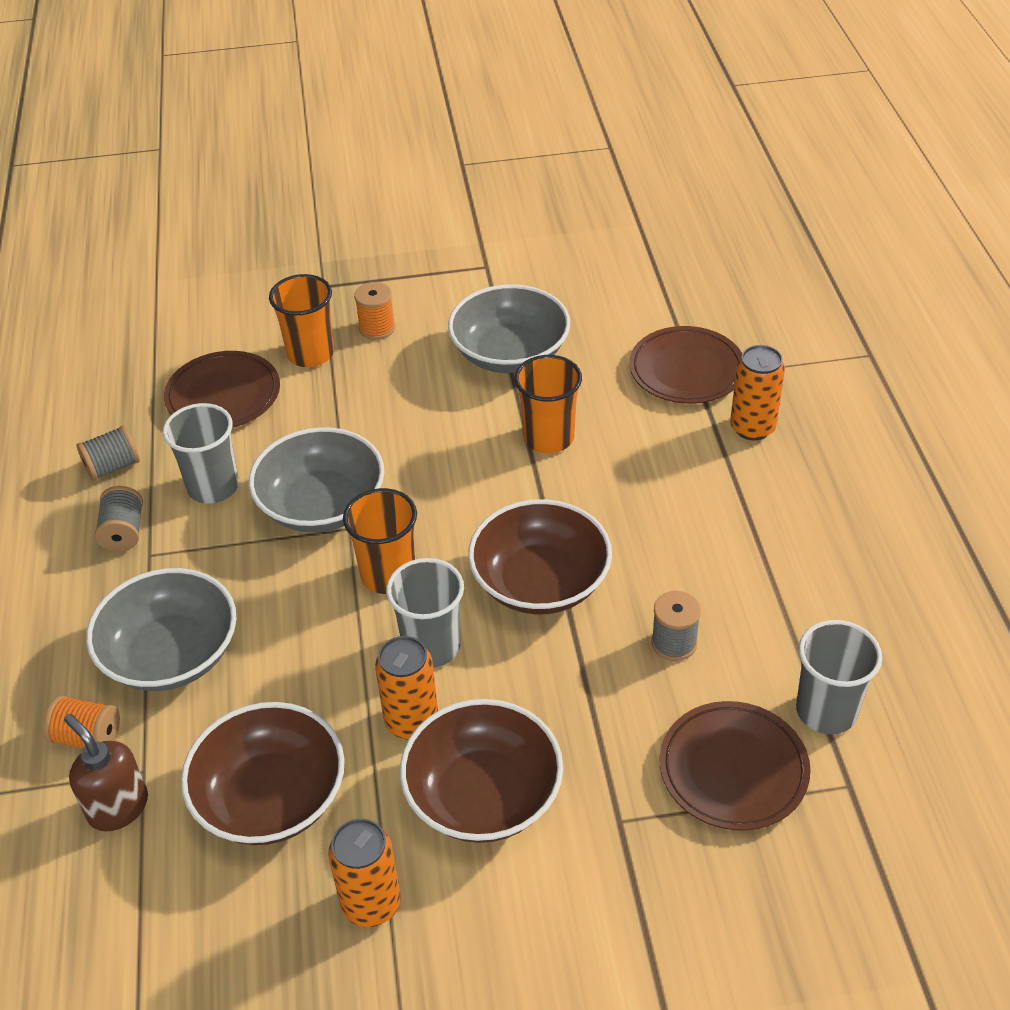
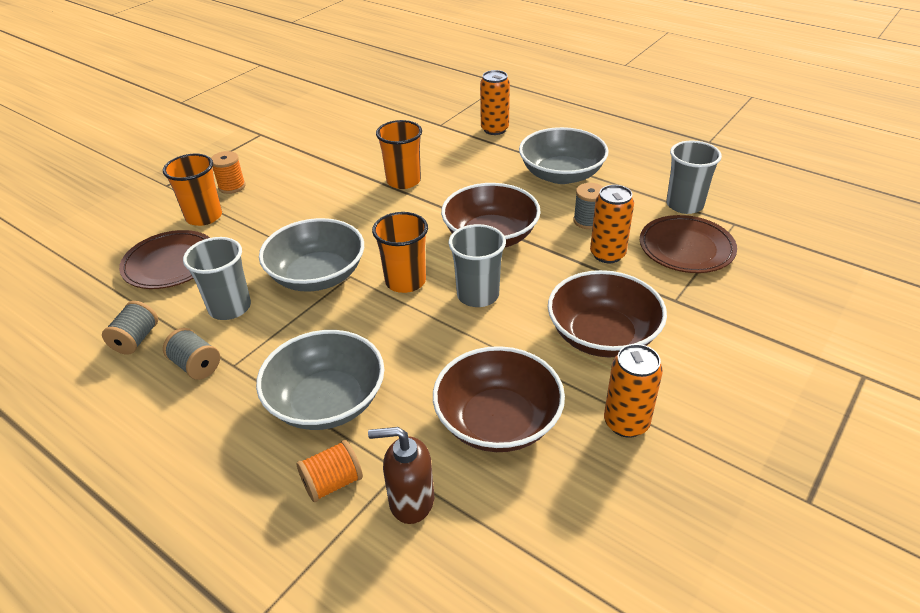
camera: 45 degrees left, 5 degrees down
orange can [375,636,438,740] -> orange can moved to [590,185,634,263]
grey bowl [448,284,570,373] -> grey bowl moved to [519,127,609,184]
brown plate [629,326,742,404] -> none

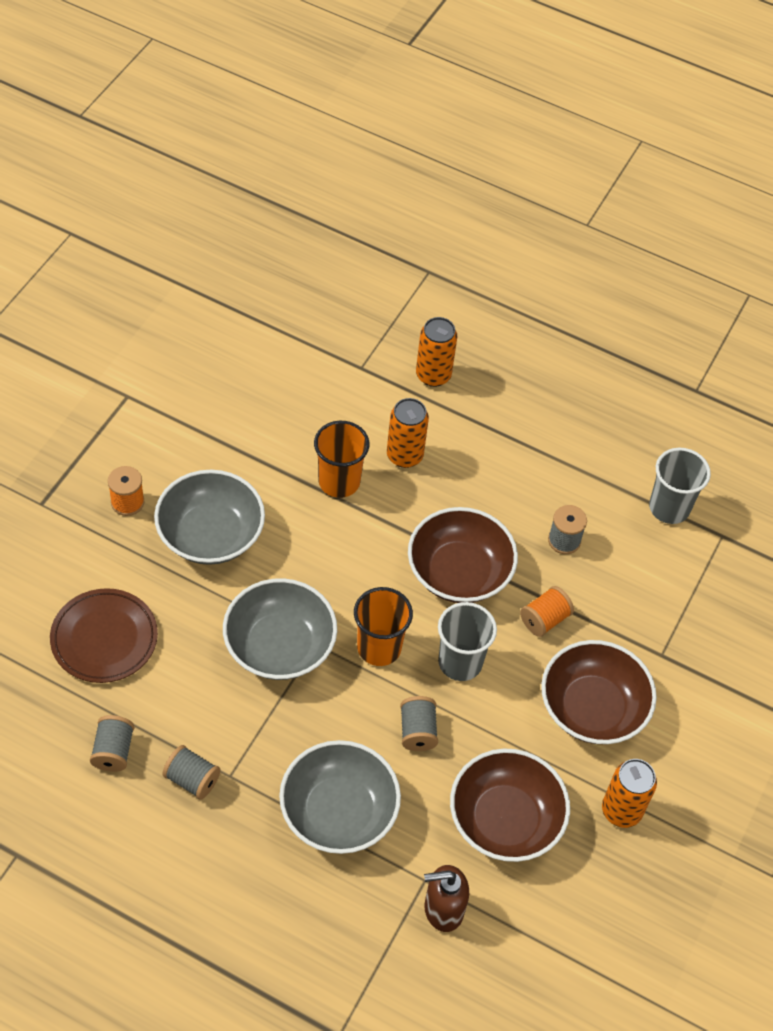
camera: 15 degrees left, 15 degrees up
orange cup [163,154,222,226] -> none
grey cup [183,237,251,320] -> none
orange spool [297,440,363,502] -> orange spool moved to [520,586,574,637]
grey bowl [519,127,609,184] -> grey bowl moved to [154,470,265,565]
orange can [590,185,634,263] -> orange can moved to [387,398,429,468]
brown plate [640,215,737,273] -> none
none -> grey spool [400,696,438,751]

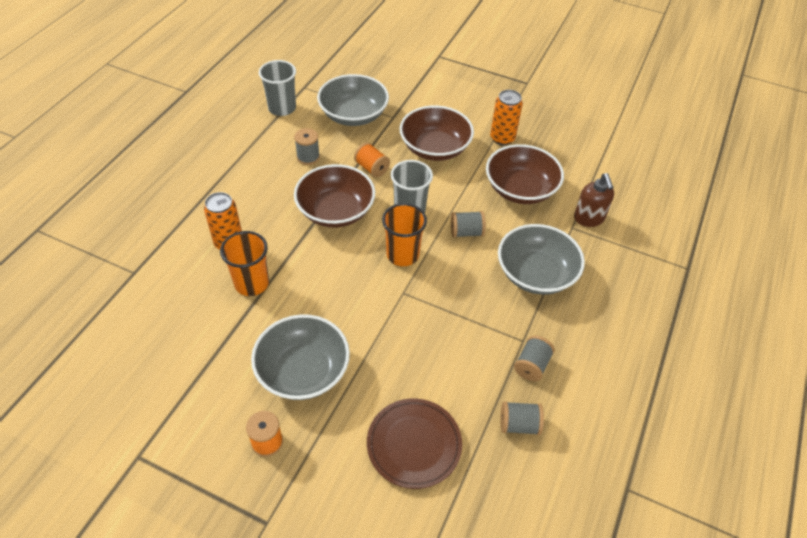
camera: 90 degrees left, 5 degrees down
grey bowl [223,578,337,680] -> grey bowl moved to [317,74,389,126]
orange can [416,317,457,387] -> none

